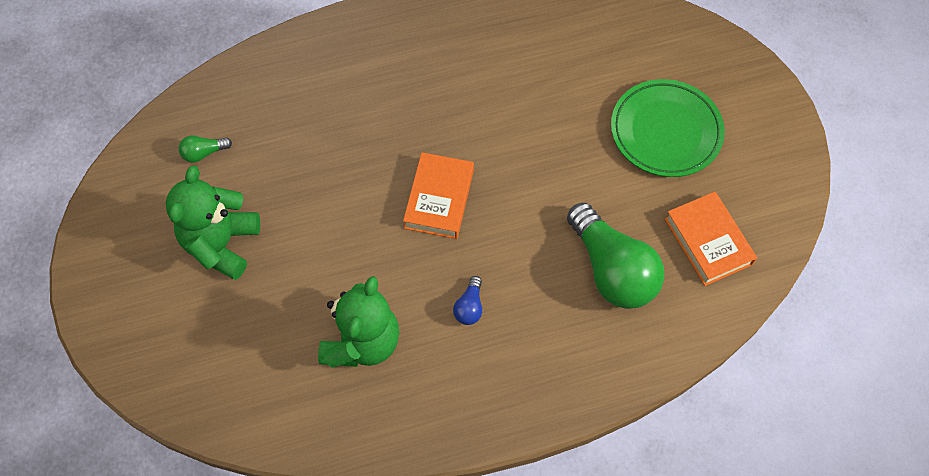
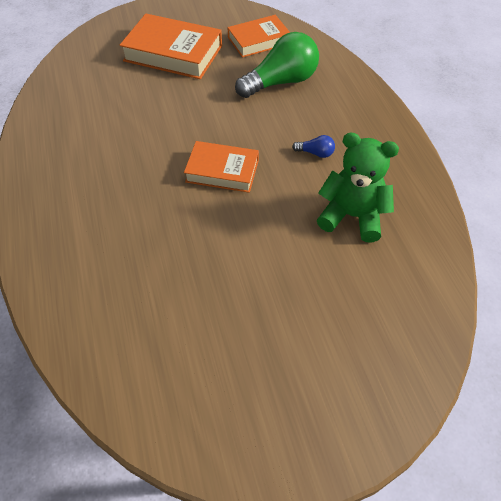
camera: 90 degrees left, 10 degrees down
green teddy bear [166,165,260,280] -> none
green light bulb [179,135,232,163] -> none
green plate [611,79,725,177] -> orange book [120,14,222,79]

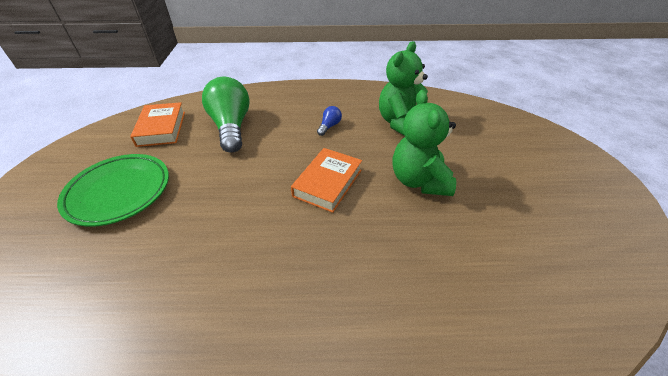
camera: 75 degrees left, 10 degrees down
orange book [120,14,222,79] -> green plate [57,154,169,227]
none -> green teddy bear [393,90,456,196]

